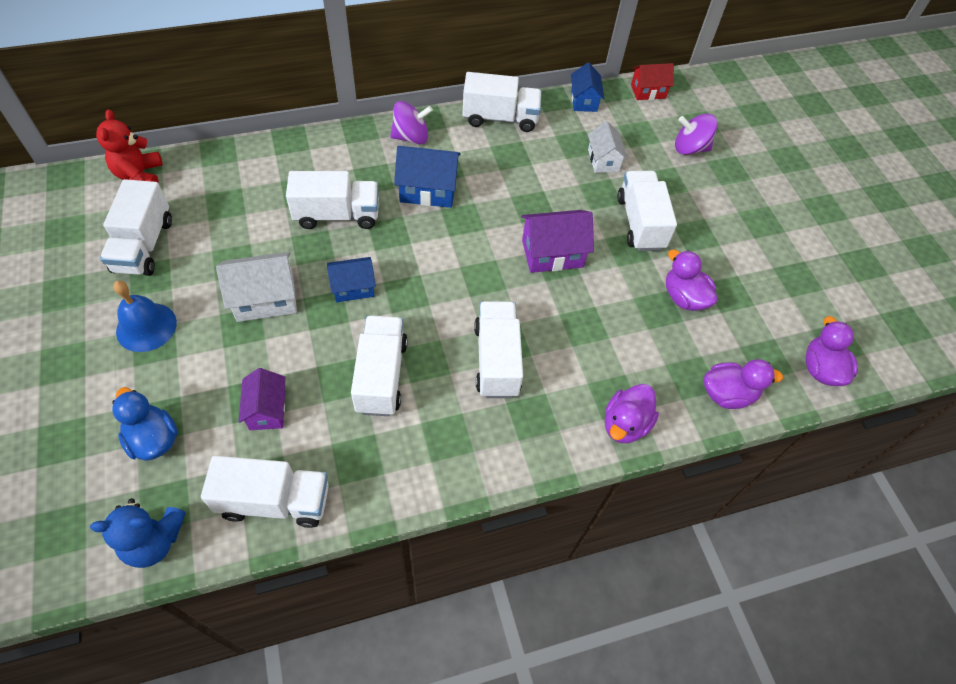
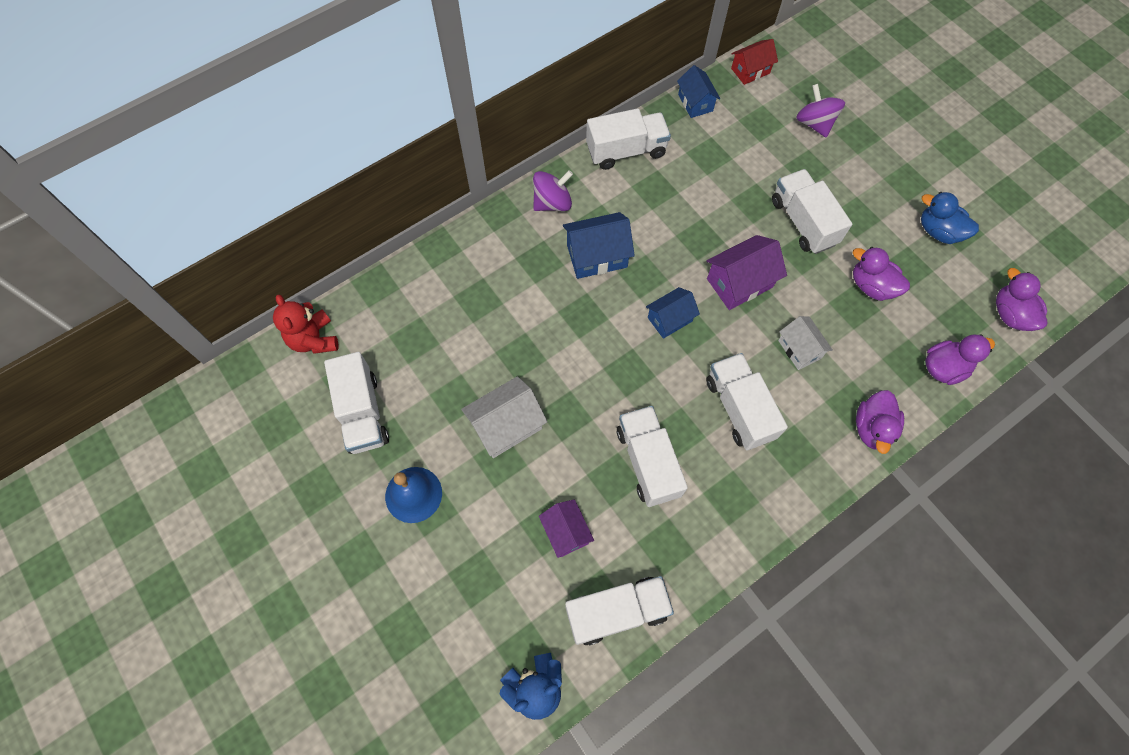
camera: 15 degrees left, 10 degrees up
blue duck [112,387,178,461] -> blue duck moved to [921,192,979,244]
white truck [286,171,379,229] -> none
blue house [327,257,376,302] -> blue house moved to [646,287,700,339]
white house [588,121,628,173] -> white house moved to [778,316,833,370]
purple spinning top [675,114,718,155] -> purple spinning top turned 75 degrees clockwise [796,84,845,137]

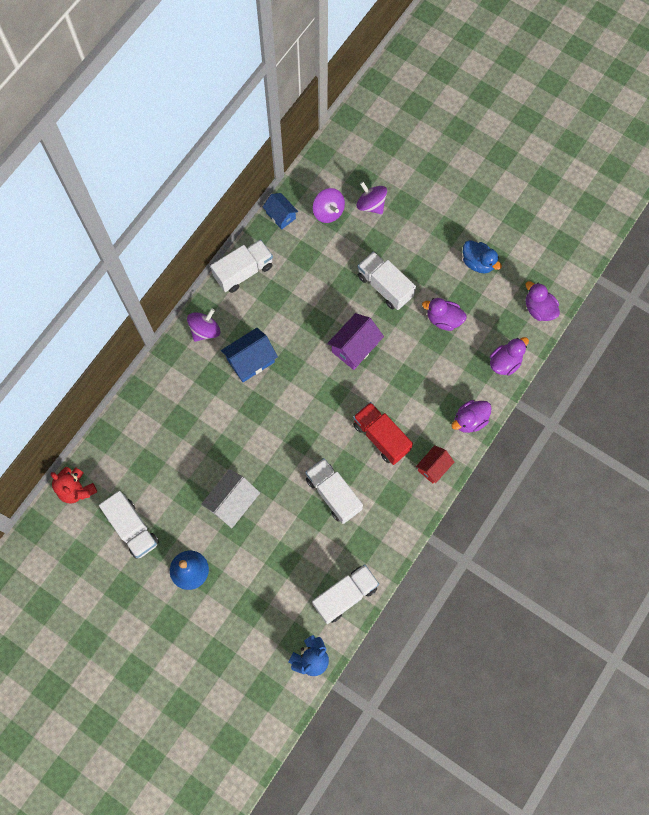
camera: 20 degrees left, 5 degrees up
purple house [539,499,594,558] -> none
blue house [646,287,700,339] -> none
white truck [706,353,788,450] -> red truck [353,402,413,465]
red house [731,39,778,85] -> red house moved to [416,445,454,484]
white house [778,316,833,370] -> none
purple duck [856,390,904,454] -> purple duck turned 60 degrees clockwise [451,400,492,433]
blue duck [921,192,979,244] -> blue duck turned 150 degrees counterclockwise [463,240,502,274]
none -> purple spinning top [313,188,345,223]

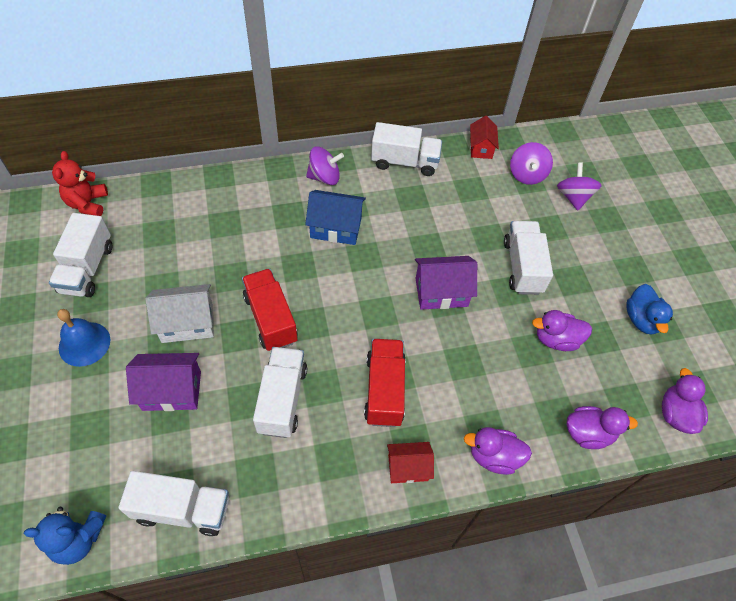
camera: 40 degrees right, 15 degrees down
blue house [263,193,298,230] -> red house [470,116,499,159]
purple duck [422,298,467,331] -> purple duck turned 60 degrees counterclockwise [532,310,592,351]
none -> purple house [126,353,201,411]
none -> red truck [242,269,298,351]

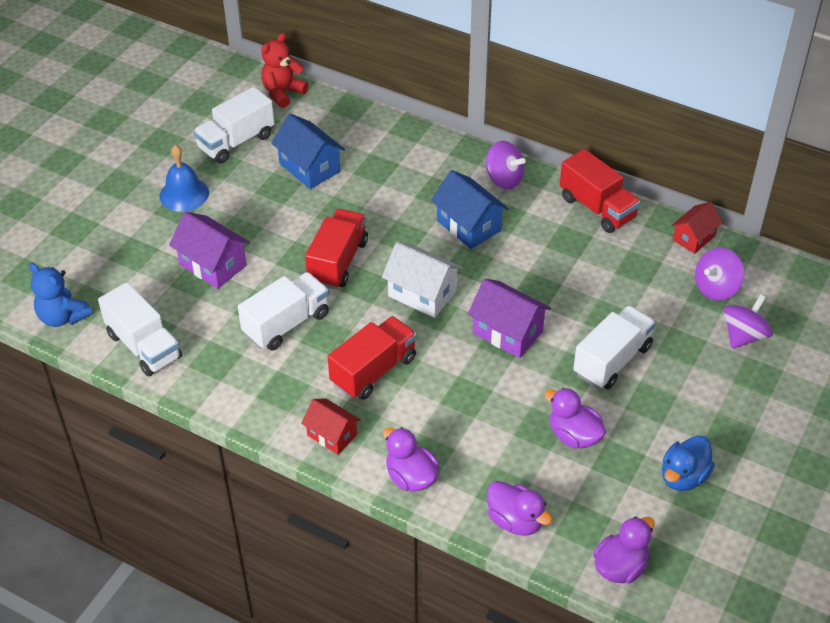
camera: 45 degrees right, 10 degrees down
white house [145,284,214,343] -> white house moved to [382,242,463,318]
white truck [371,122,442,176] -> red truck [560,149,641,233]
none -> blue house [271,114,345,189]

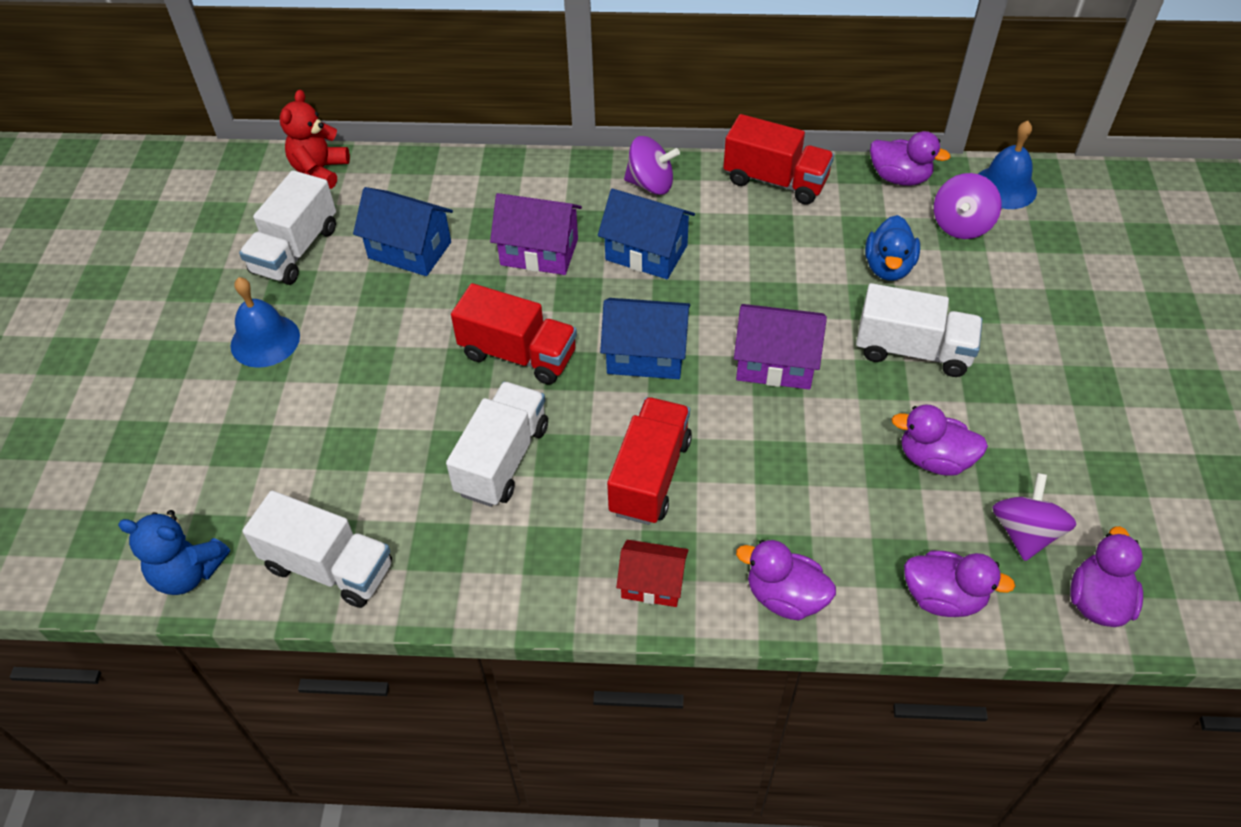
camera: 25 degrees left, 5 degrees up
purple house [169,212,250,289] -> purple house moved to [490,193,582,275]
red truck [305,209,368,289] -> red truck turned 120 degrees clockwise [451,283,577,385]
white house [382,242,463,318] -> blue house [600,298,690,379]
white truck [573,306,656,389] -> white truck turned 90 degrees clockwise [856,283,983,377]
blue duck [662,435,715,491] -> blue duck moved to [865,215,920,281]
red house [671,202,723,254] -> purple duck [870,131,951,186]
purple spinning top [723,295,773,349] -> purple spinning top moved to [992,473,1077,561]
none -> blue bell [978,121,1037,209]

